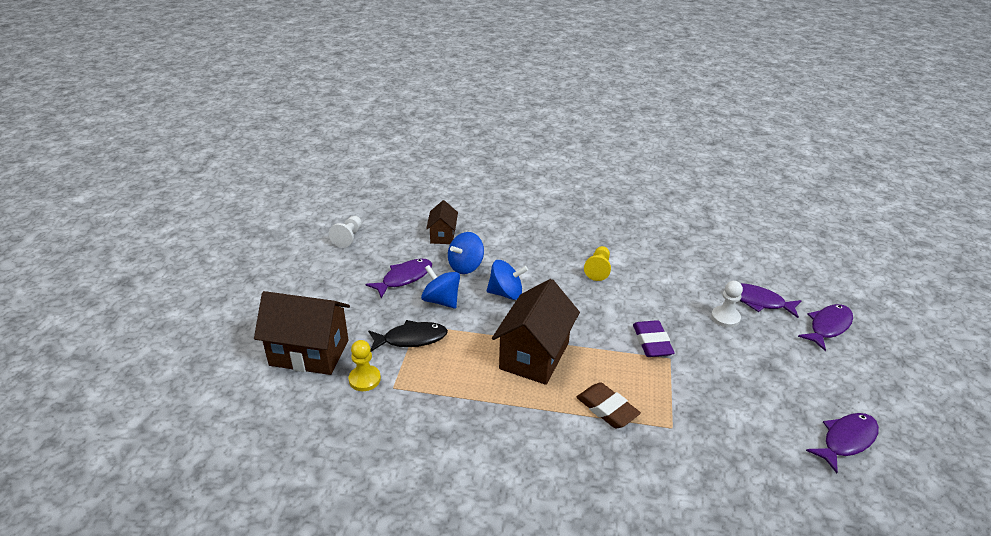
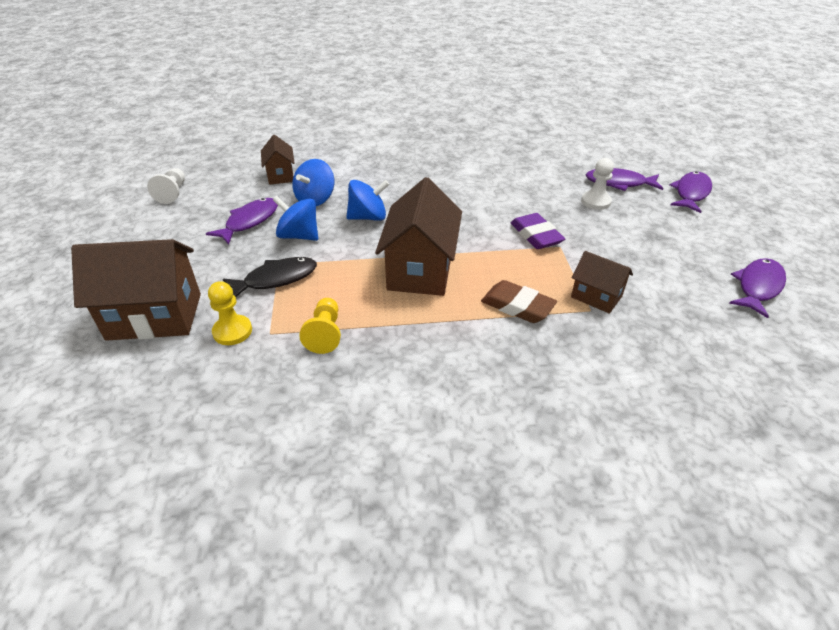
camera: 15 degrees left, 5 degrees up
yellow pawn [584,246,611,281] -> yellow pawn moved to [299,298,341,354]
none -> brown house [571,251,633,314]

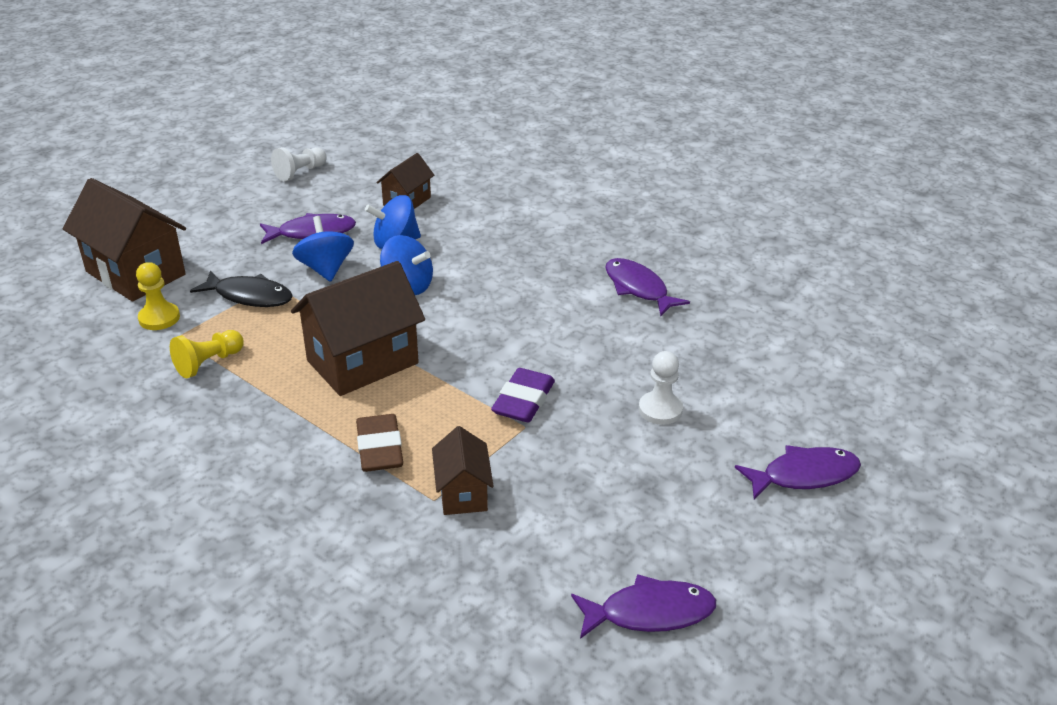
camera: 45 degrees right, 5 degrees down
purple fish [586,168,663,191] -> purple fish moved to [605,258,690,316]

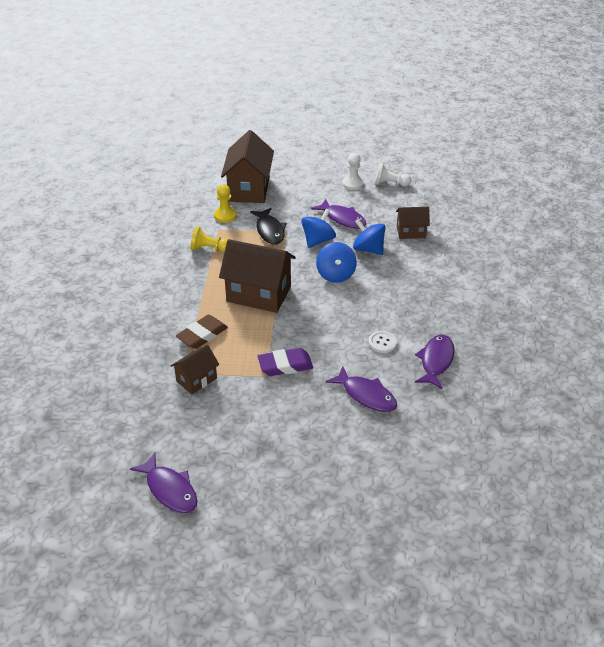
camera: 55 degrees right, 5 degrees up
white pawn [639,351,683,425] -> white pawn moved to [342,153,364,190]
purple fish [735,445,861,499] -> purple fish moved to [326,366,397,412]
none -> white button [369,331,397,353]

